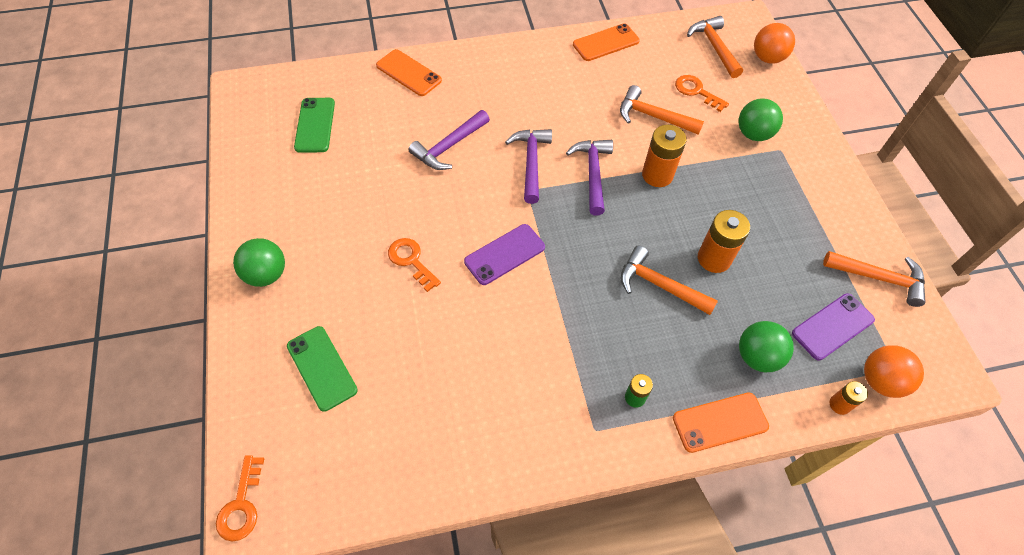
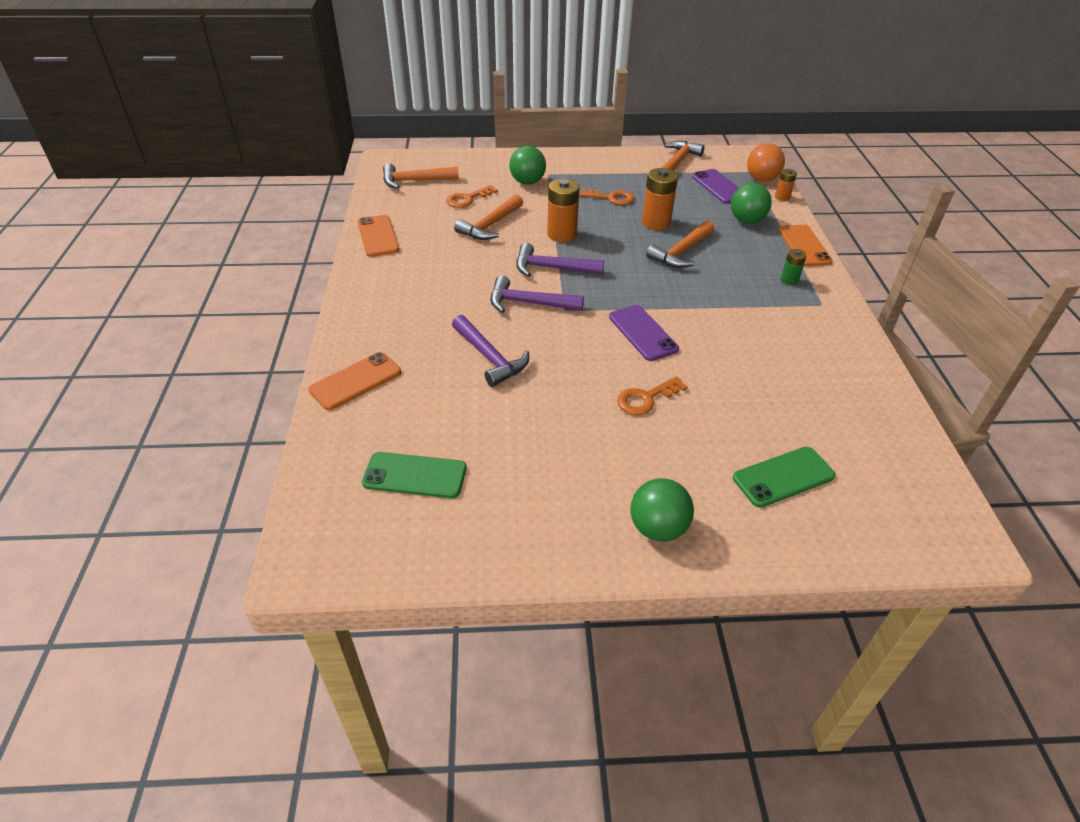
camera: 80 degrees left, 15 degrees down
orange key [216,455,264,542] -> orange key moved to [579,188,634,205]
orange ball [754,23,795,64] -> none

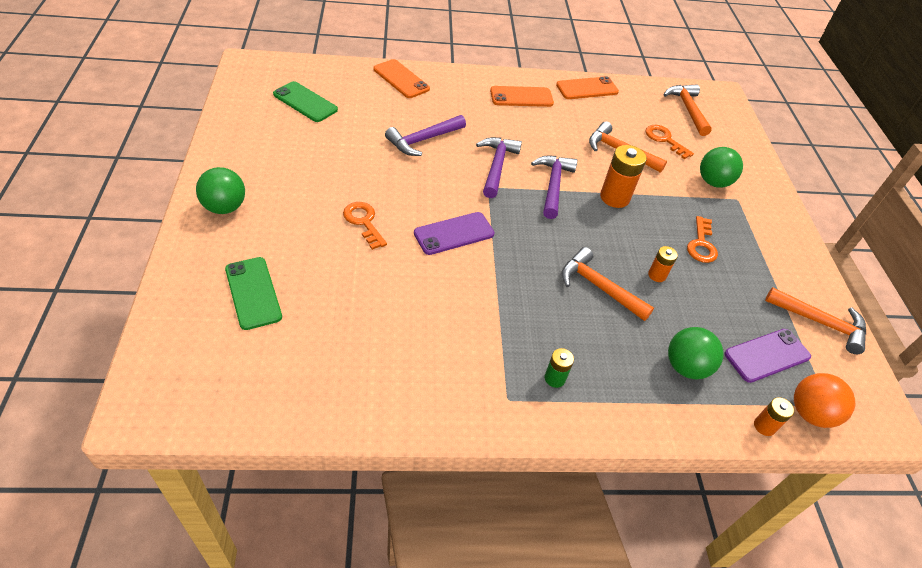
camera: 85 degrees right, 5 degrees up
green phone [362,452,467,498] -> green phone turned 60 degrees counterclockwise [273,81,338,122]
orange battery [642,168,678,230] -> orange battery [648,246,678,282], size x0.55
orange phone [779,225,833,266] -> orange phone moved to [490,86,554,107]

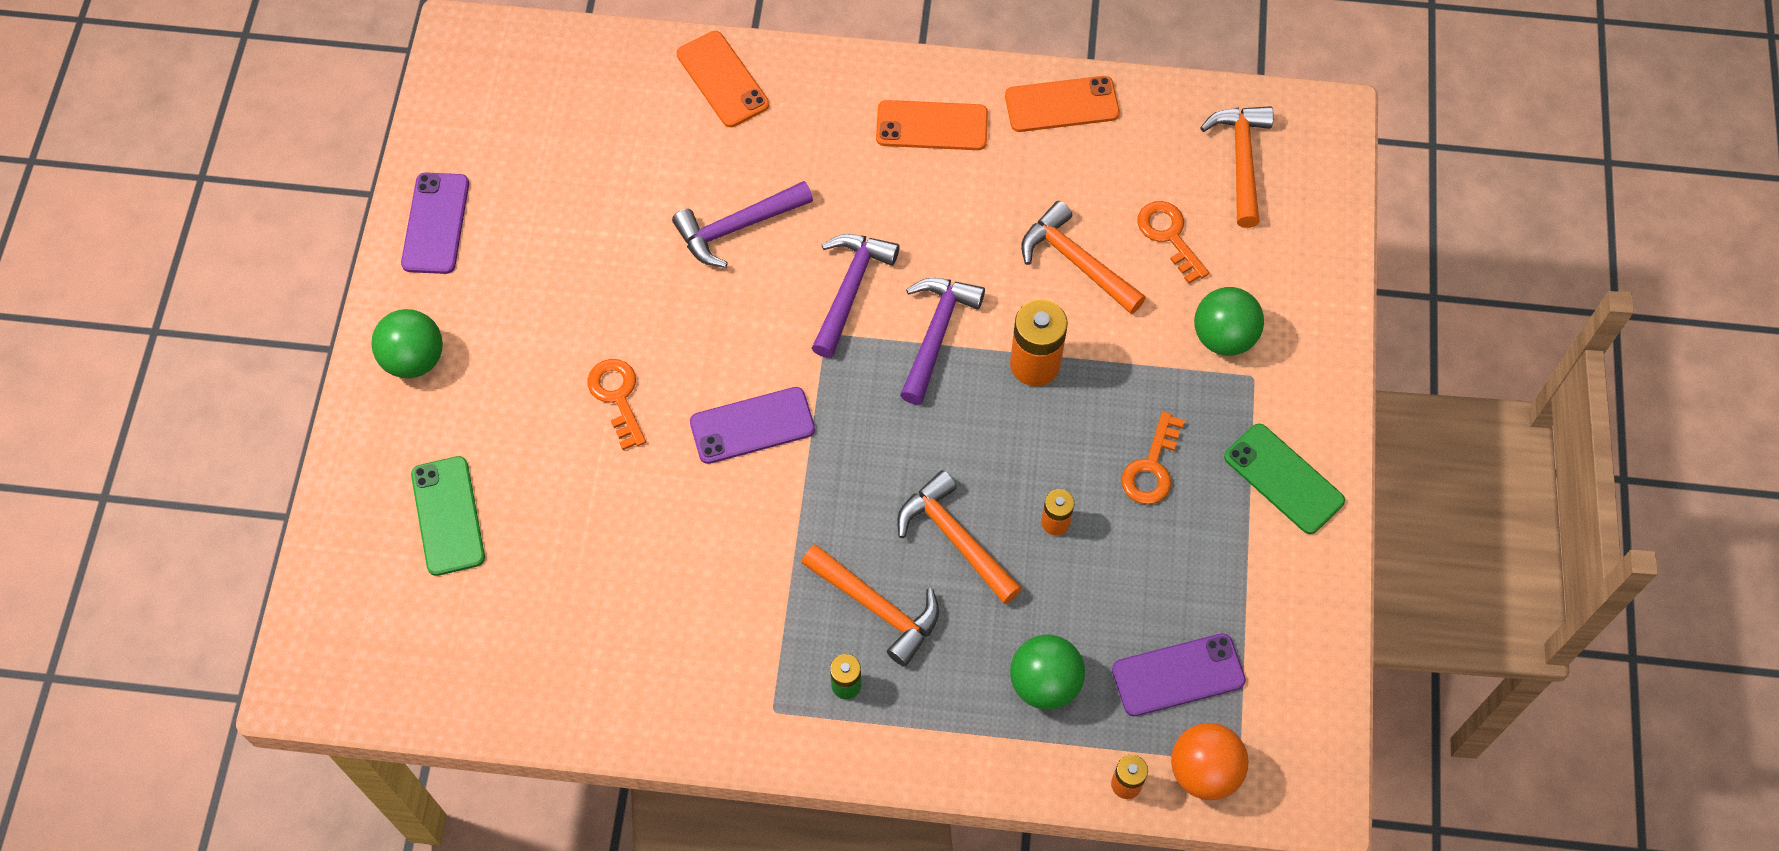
camera: 15 degrees right, 15 degrees up
green phone [273,81,338,122] -> green phone moved to [1224,424,1345,534]
orange hammer [765,287,866,354] -> orange hammer moved to [802,544,939,667]
none -> purple phone [401,173,469,274]

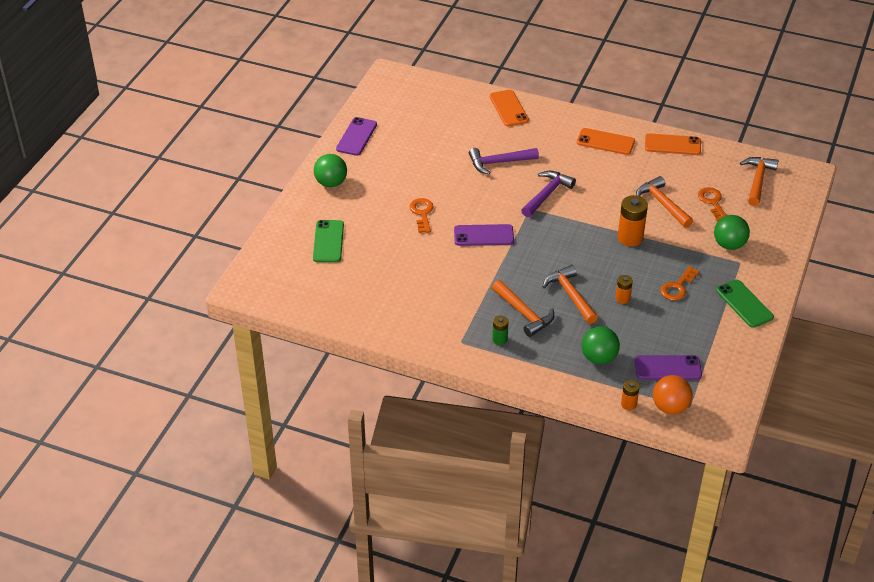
camera: 15 degrees right, 20 degrees down
purple hammer [900,278,985,404] -> none

